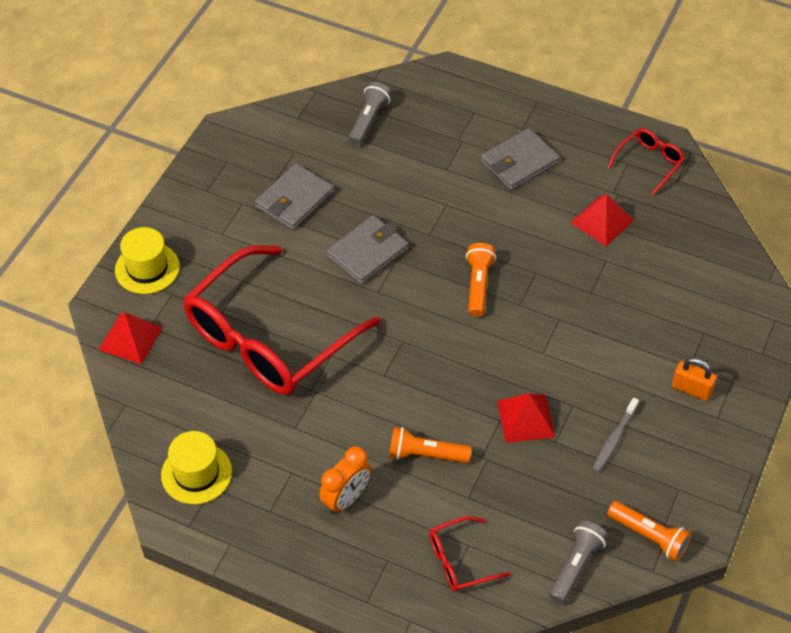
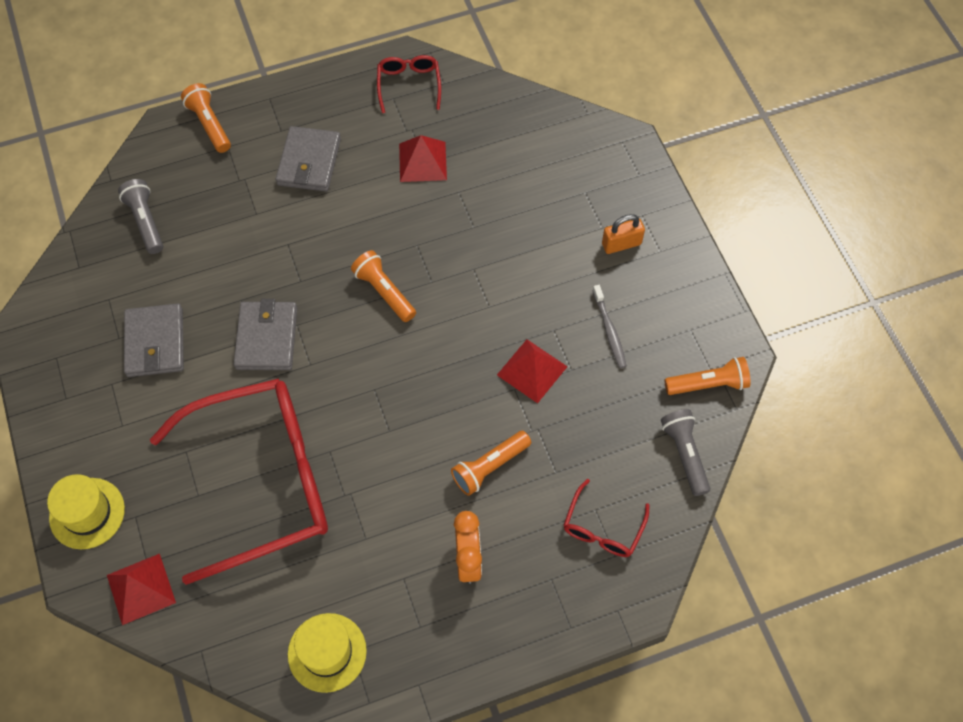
camera: 45 degrees left, 10 degrees up
red glasses [183,245,380,395] -> red glasses turned 105 degrees counterclockwise [150,379,328,585]
none -> orange flashlight [181,83,231,153]

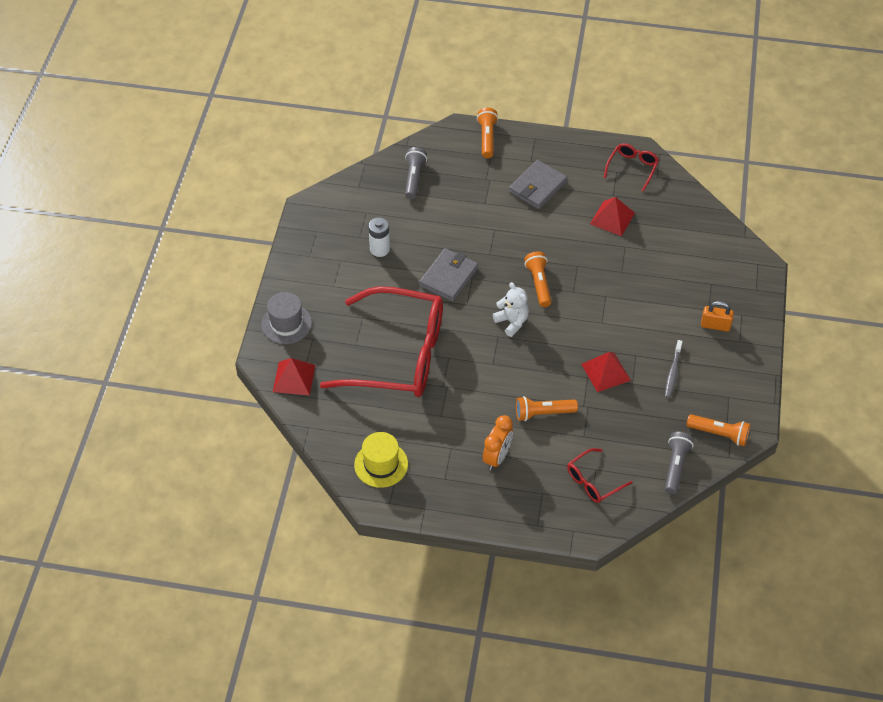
camera: 30 degrees right, 10 degrees down
yellow hat [47,474,125,549] -> grey hat [261,292,312,344]
grey wallet [124,304,184,377] -> white battery [368,218,390,257]
none -> white teddy bear [493,282,529,337]

